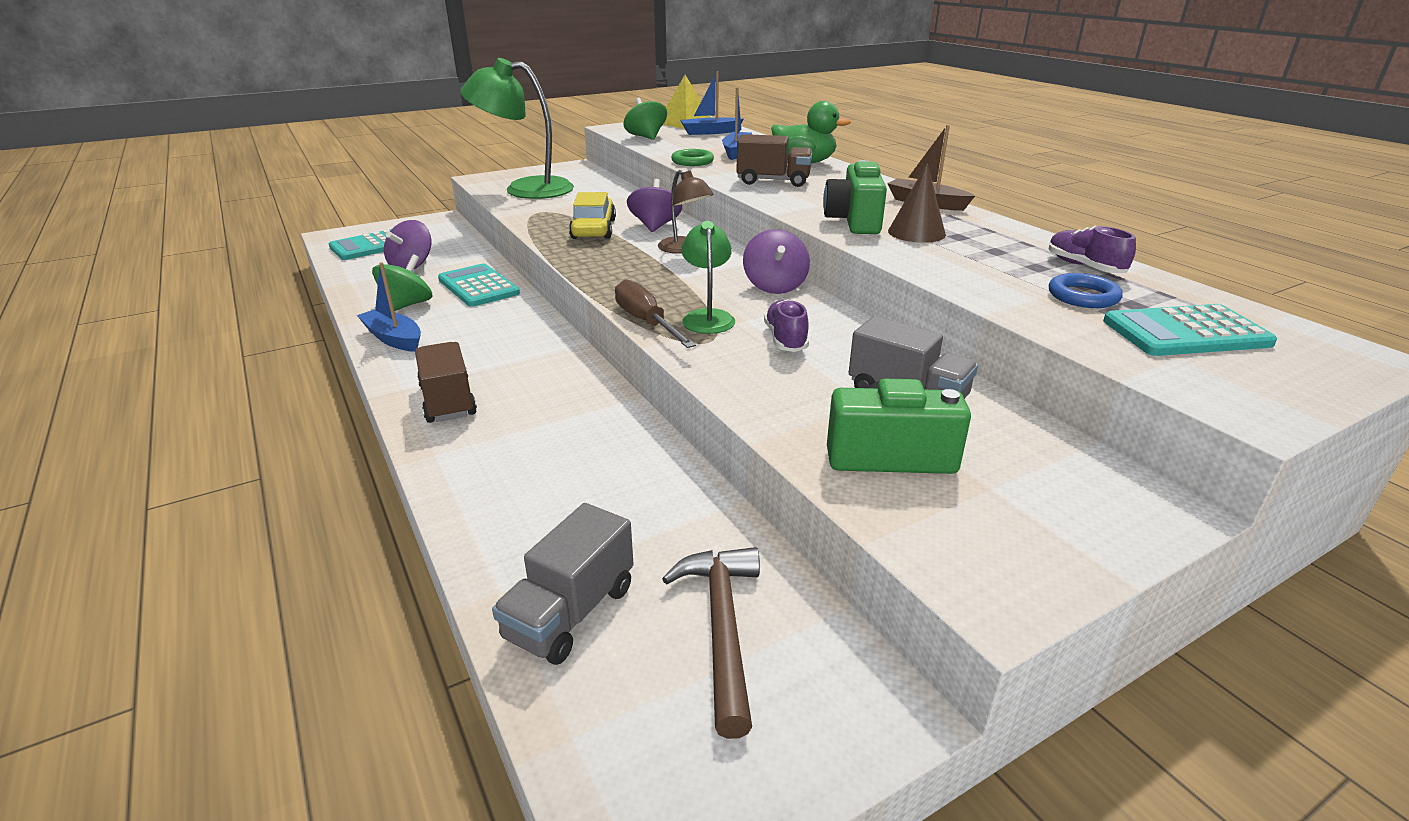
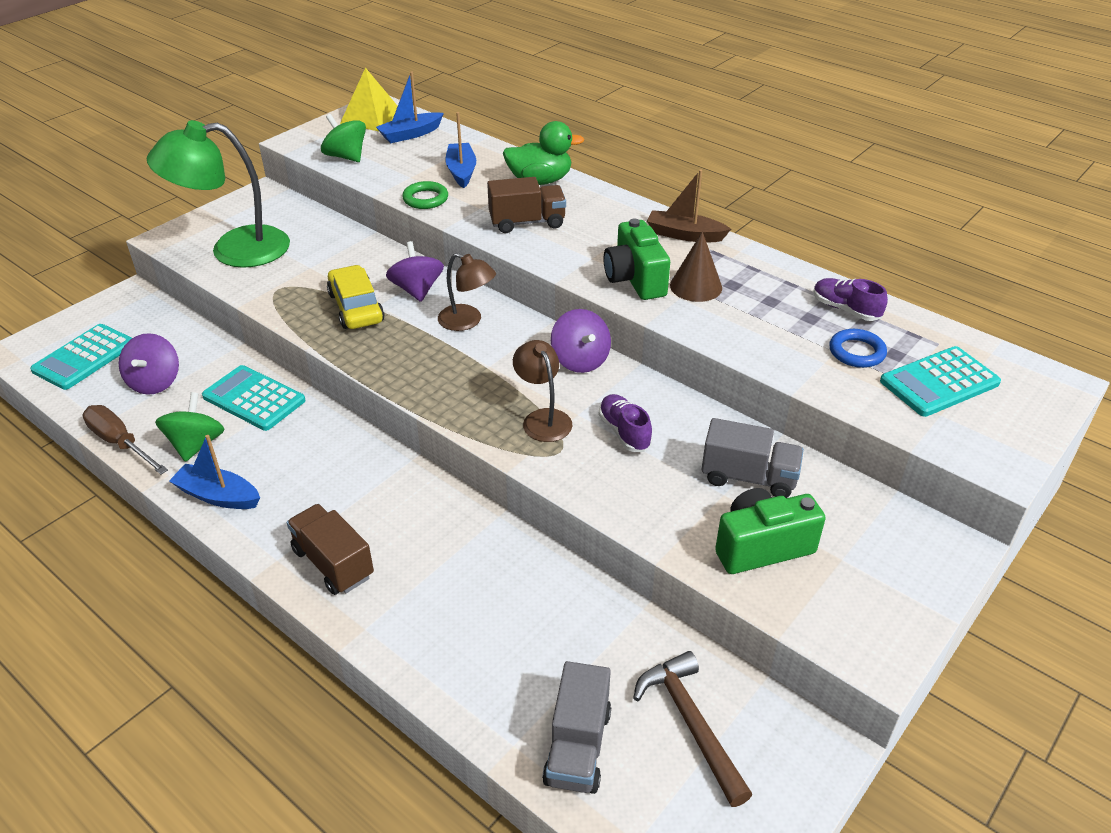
camera: 20 degrees left, 10 degrees up
brown screwdriver [615,279,696,348] -> brown screwdriver moved to [83,405,168,475]
green lamp [681,221,735,334] -> brown lamp [513,340,572,442]

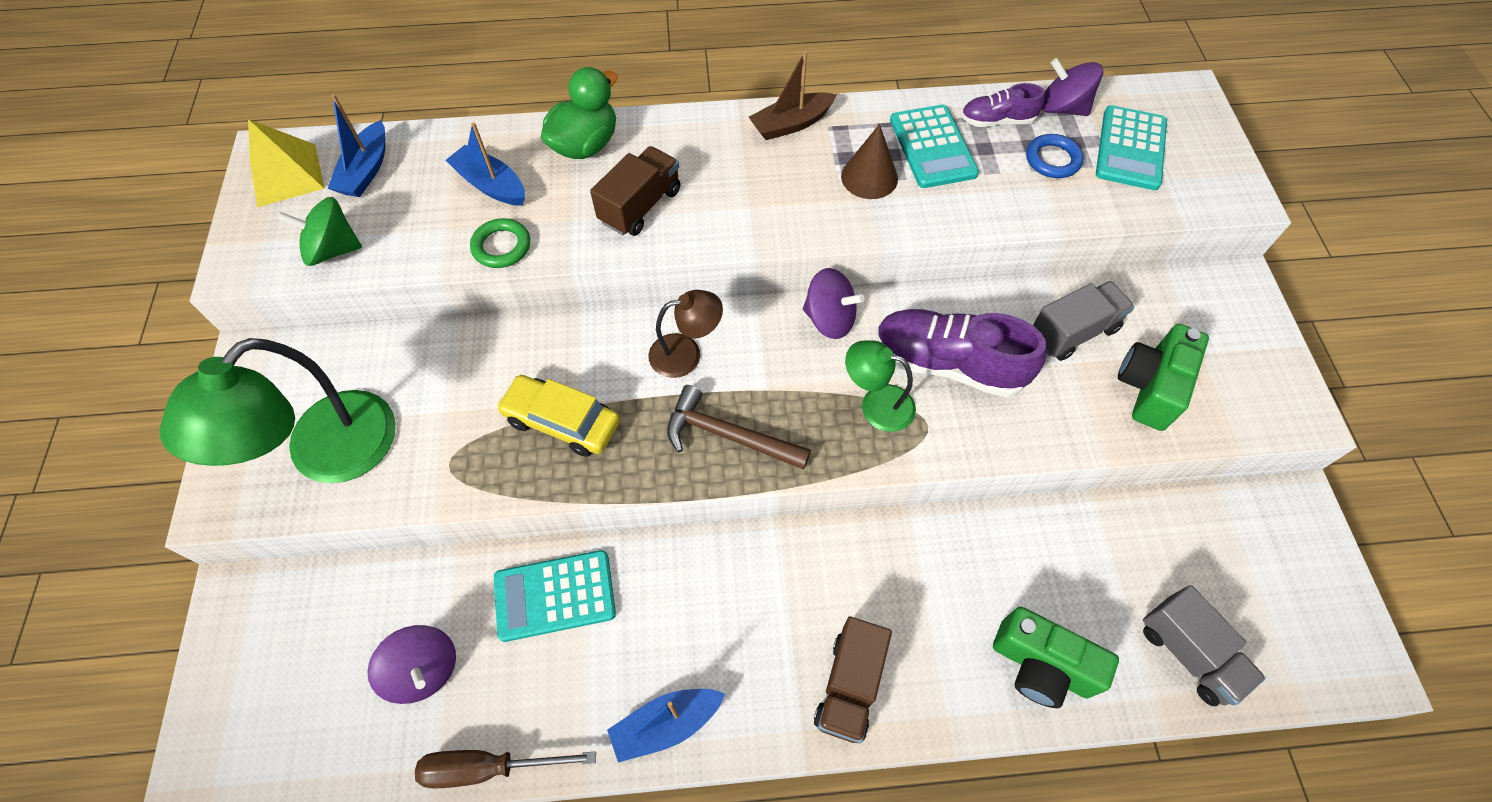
camera: 45 degrees left, 20 degrees up
turquoise calculator [30,324,132,390] -> turquoise calculator moved to [890,105,979,188]
green spinning top [155,392,225,462] -> none
brown truck [287,504,374,595] -> brown truck turned 75 degrees counterclockwise [814,616,892,744]
purple spinning top [386,241,444,302] -> purple spinning top moved to [1042,58,1103,116]
brown lamp [513,340,572,442] -> green lamp [845,340,916,432]
purple shoe [599,394,652,452] -> purple shoe [876,309,1046,398], size x1.85
green camera [604,219,670,300] -> green camera moved to [993,607,1119,708]
brown hammer [633,651,752,807] -> brown hammer moved to [667,385,811,470]

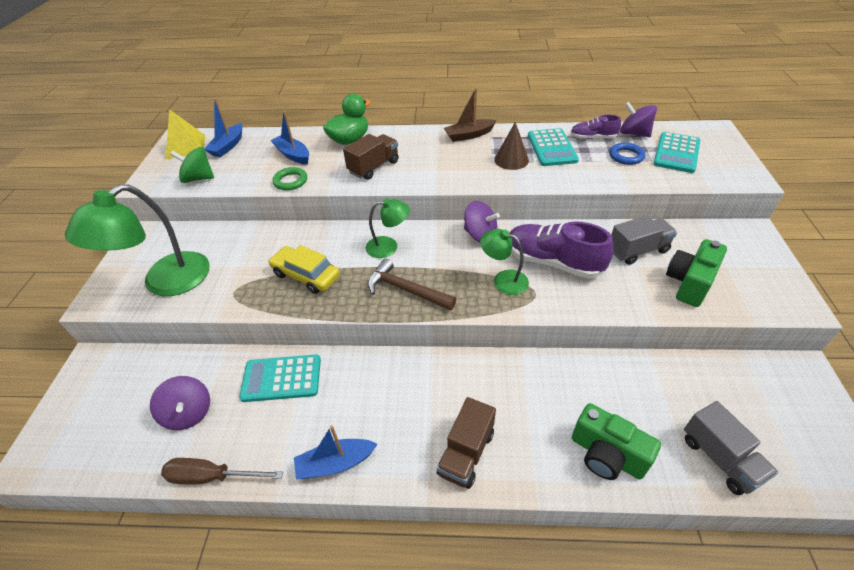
camera: 10 degrees right, 15 degrees down
brown lamp [648,290,723,378] -> green lamp [366,198,410,258]

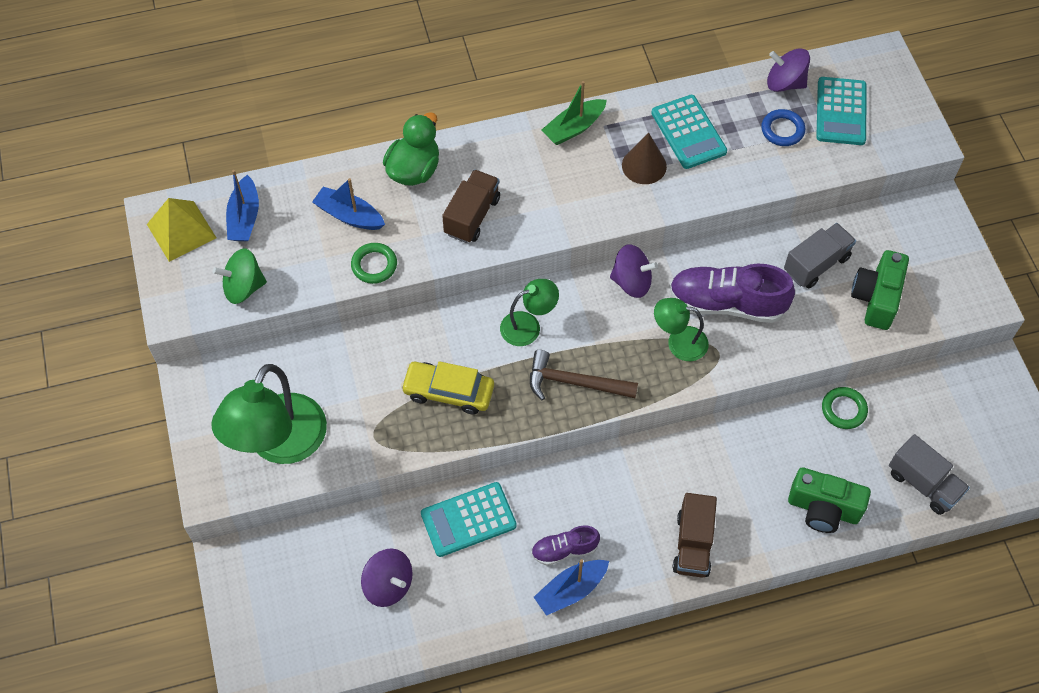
camera: 20 degrees left, 15 degrees up
brown screwdriver [161,458,283,484] -> none
brown boat [444,88,497,142] -> green boat [542,81,607,145]
purple shoe [571,115,621,139] -> purple shoe moved to [531,525,600,566]
none -> green ring [822,387,868,429]

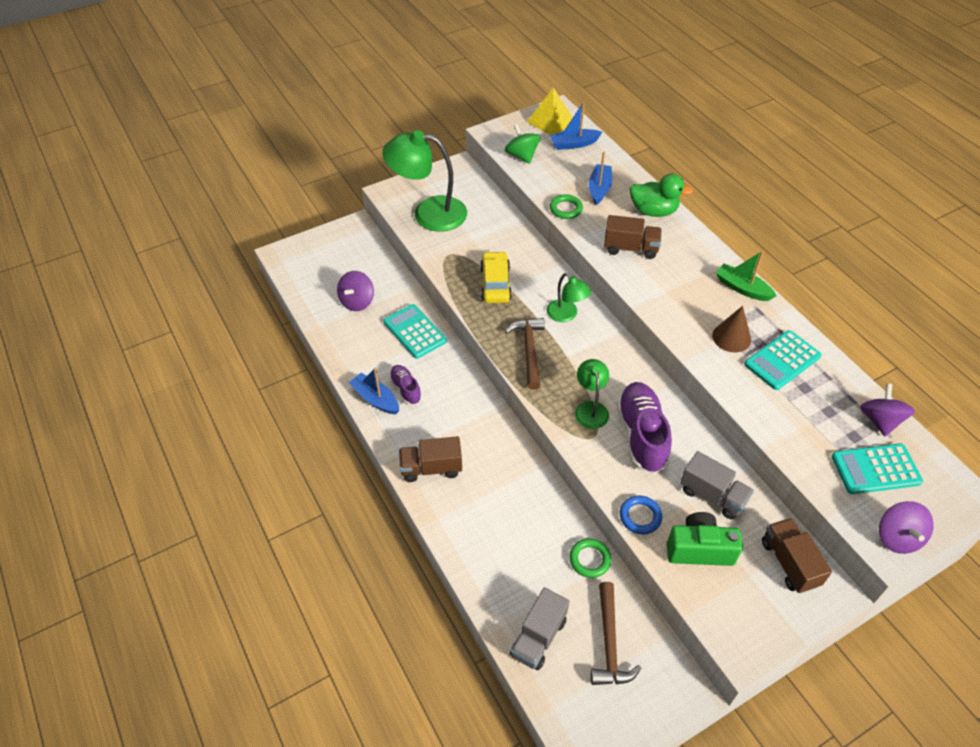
camera: 75 degrees right, 10 degrees down
purple spinning top [610,244,658,298] -> purple spinning top moved to [879,501,934,554]
blue ring [761,109,805,146] -> blue ring moved to [620,496,662,534]
green camera [788,468,871,533] -> none
none -> brown hammer [591,582,641,685]
none -> brown truck [762,518,832,593]

